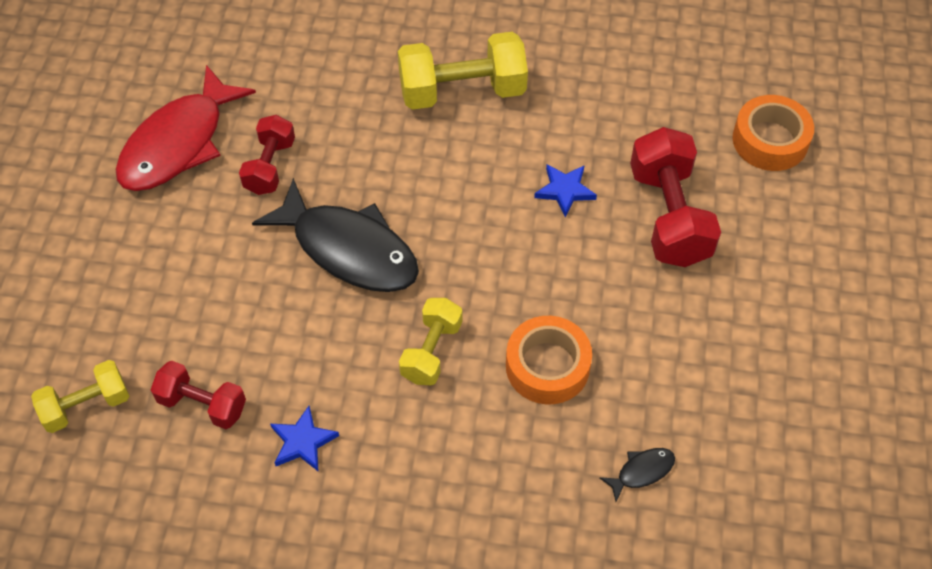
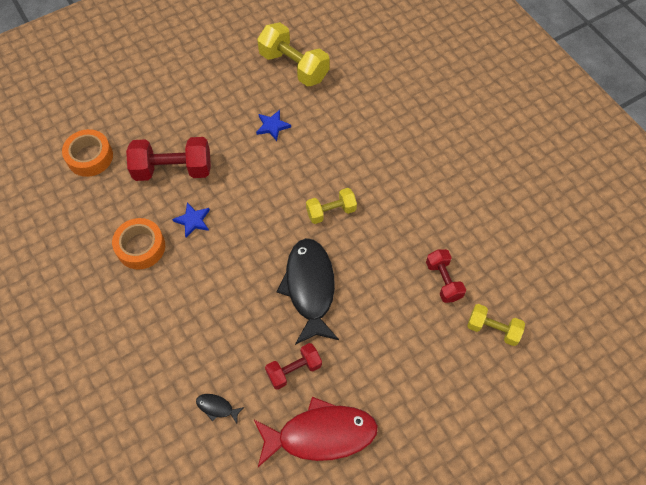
camera: 130 degrees left, 5 degrees up
blue star [270,406,339,472] -> blue star moved to [256,110,291,141]
yellow dumbbell [398,32,528,110] -> yellow dumbbell moved to [257,22,330,87]
orange tape [506,316,592,404] -> orange tape moved to [112,218,165,270]
black fish [599,448,675,502] -> black fish moved to [196,394,244,424]
red dumbbell [630,127,721,267] -> red dumbbell turned 45 degrees clockwise [126,137,211,181]

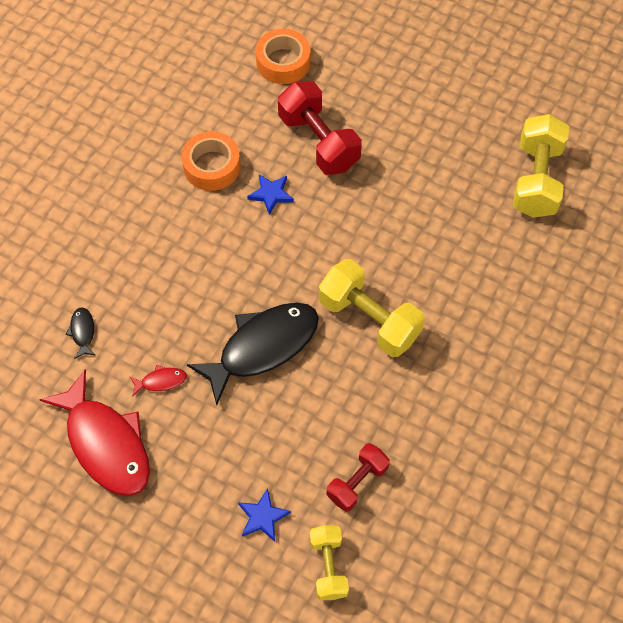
camera: 60 degrees right, 0 degrees up
blue star [256,110,291,141] -> blue star moved to [238,488,291,542]
red dumbbell [265,343,322,390] -> red fish [130,365,187,396]
yellow dumbbell [306,188,357,224] -> yellow dumbbell [319,259,425,357], size x1.67

